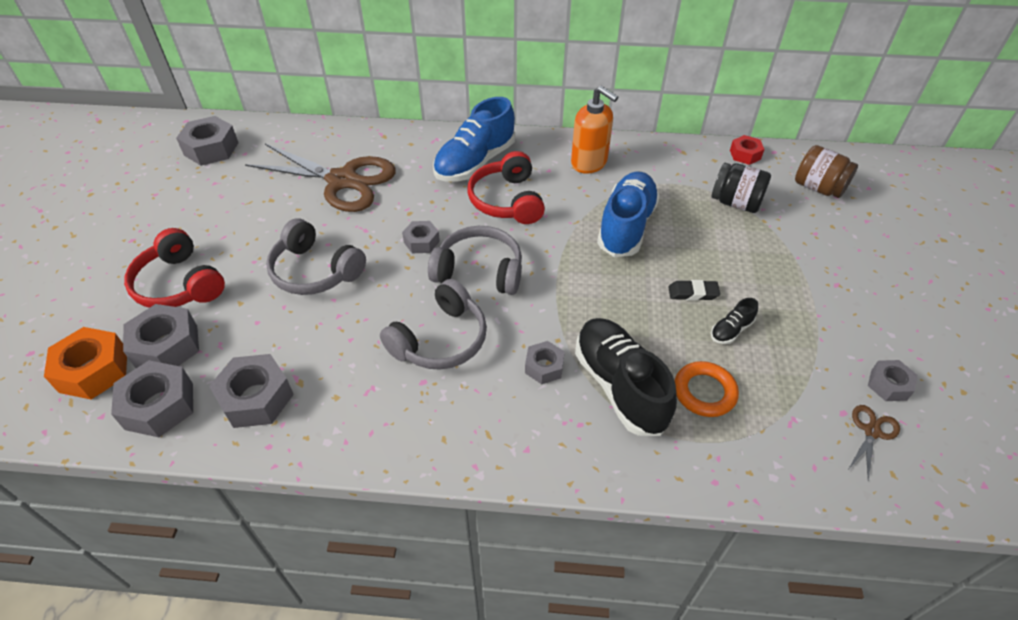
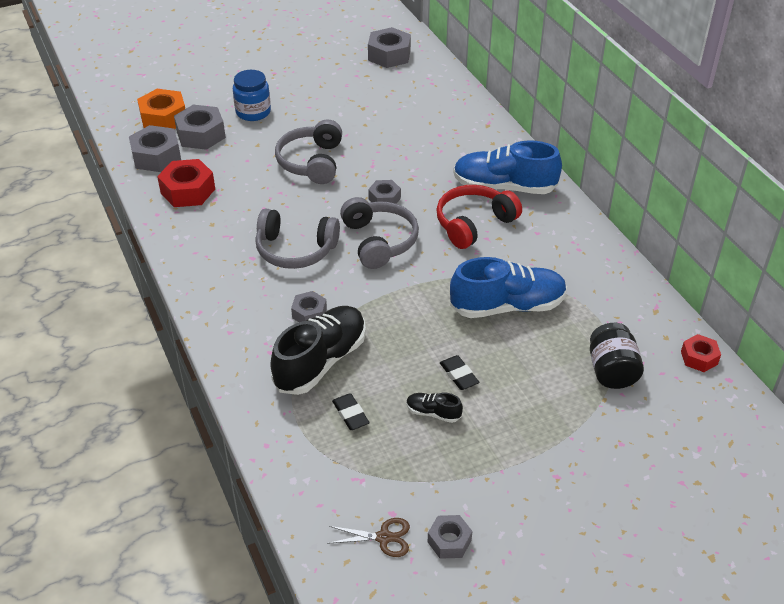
camera: 60 degrees right, 5 degrees down
red headphones [124,228,225,308] -> blue jar [233,70,271,121]
grey nut [209,354,294,428] -> red nut [157,159,215,207]
brown scissors [245,144,396,212] -> none
orange soap dispenser [571,86,618,174] -> none
orange ring [674,361,739,417] -> black eraser [332,393,370,430]
brown jar [795,145,858,198] -> none

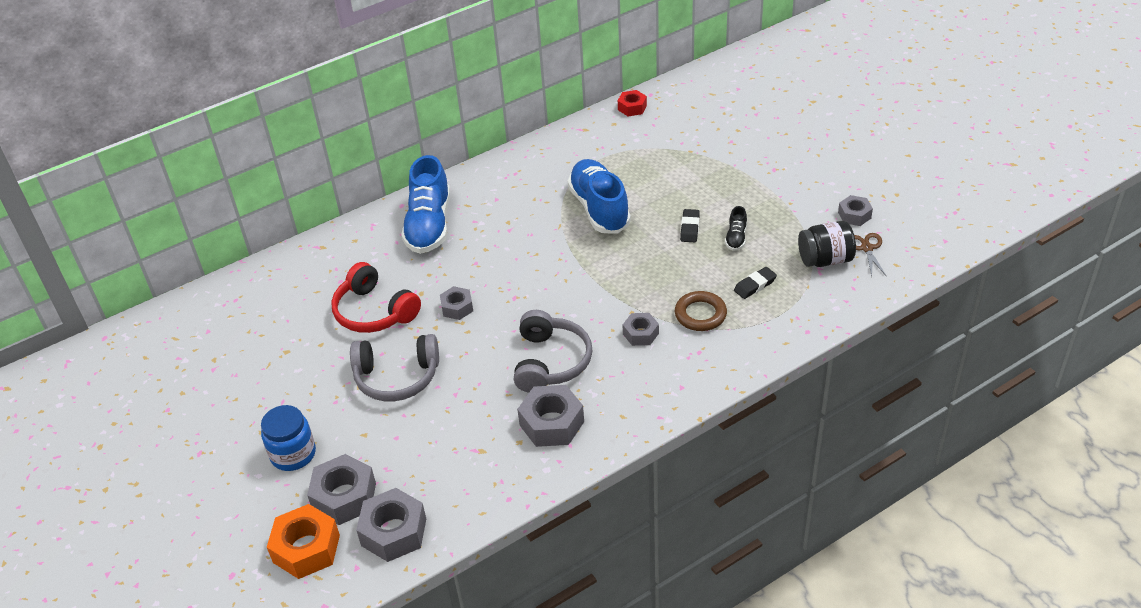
camera: 95 degrees left, 0 degrees up
red nut [157,159,215,207] -> none
black shoe [270,306,366,395] -> brown ring [675,291,727,331]
grey headphones [340,197,419,269] -> none
grey nut [368,27,411,68] -> grey nut moved to [517,385,584,447]
red headphones [436,185,522,249] -> red headphones moved to [331,262,421,333]
black eraser [440,355,479,390] -> black eraser turned 45 degrees counterclockwise [680,209,700,242]
black jar [590,323,644,389] -> black jar moved to [798,221,856,267]

